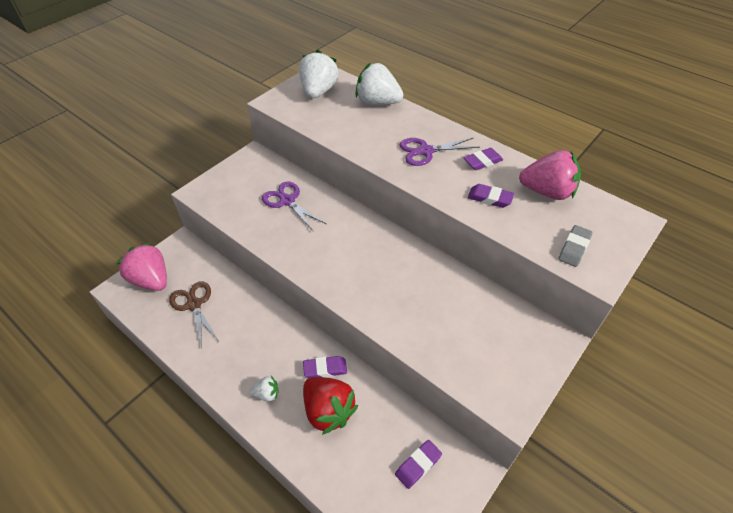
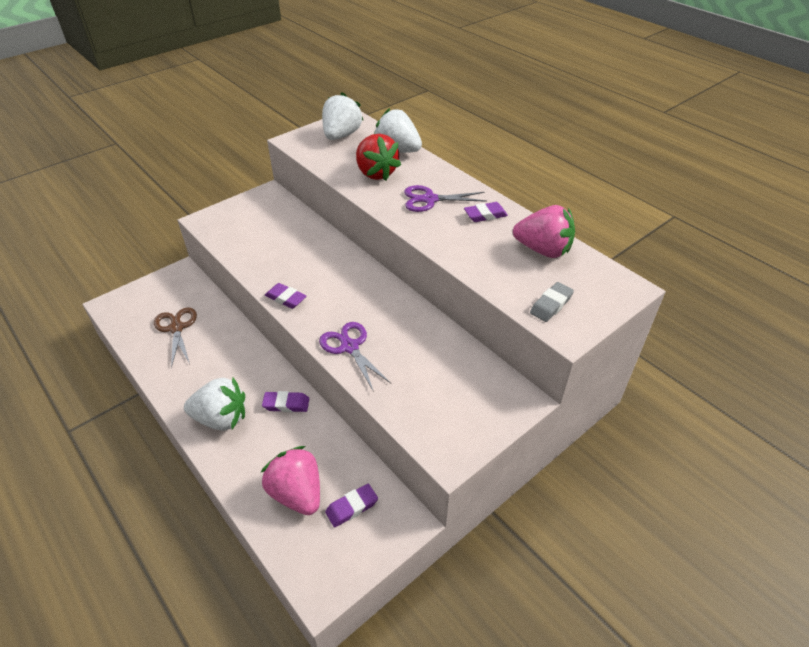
camera: 10 degrees right, 5 degrees down
pink strawberry [117,242,167,291] -> pink strawberry moved to [261,446,320,515]
white strawberry [249,376,278,402] -> white strawberry [184,378,245,431], size x2.05
purple scissors [262,181,326,232] -> purple scissors moved to [319,322,391,392]
red strawberry [303,377,358,435] -> red strawberry moved to [356,134,401,181]
purple eraser [468,184,514,208] -> purple eraser moved to [265,283,306,309]

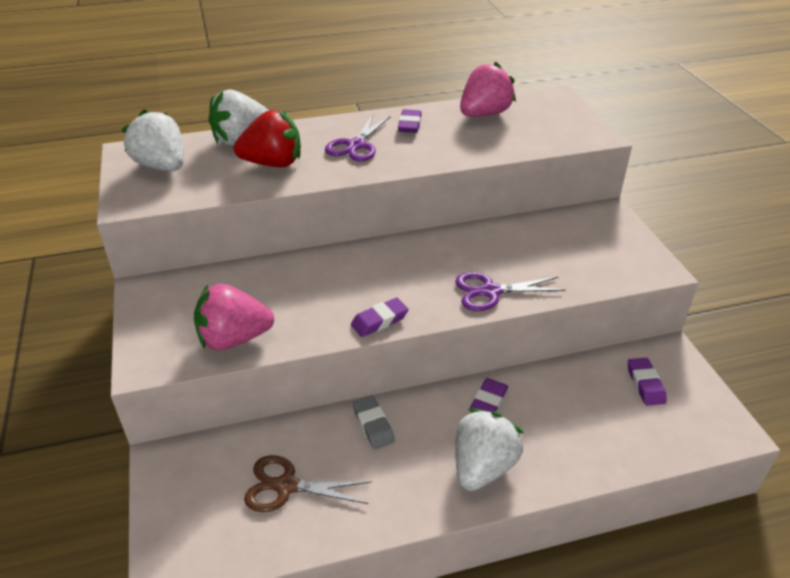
camera: 65 degrees left, 5 degrees down
pink strawberry [261,446,320,515] -> pink strawberry moved to [194,284,274,350]
grey eraser [530,282,574,322] -> grey eraser moved to [353,396,395,449]

